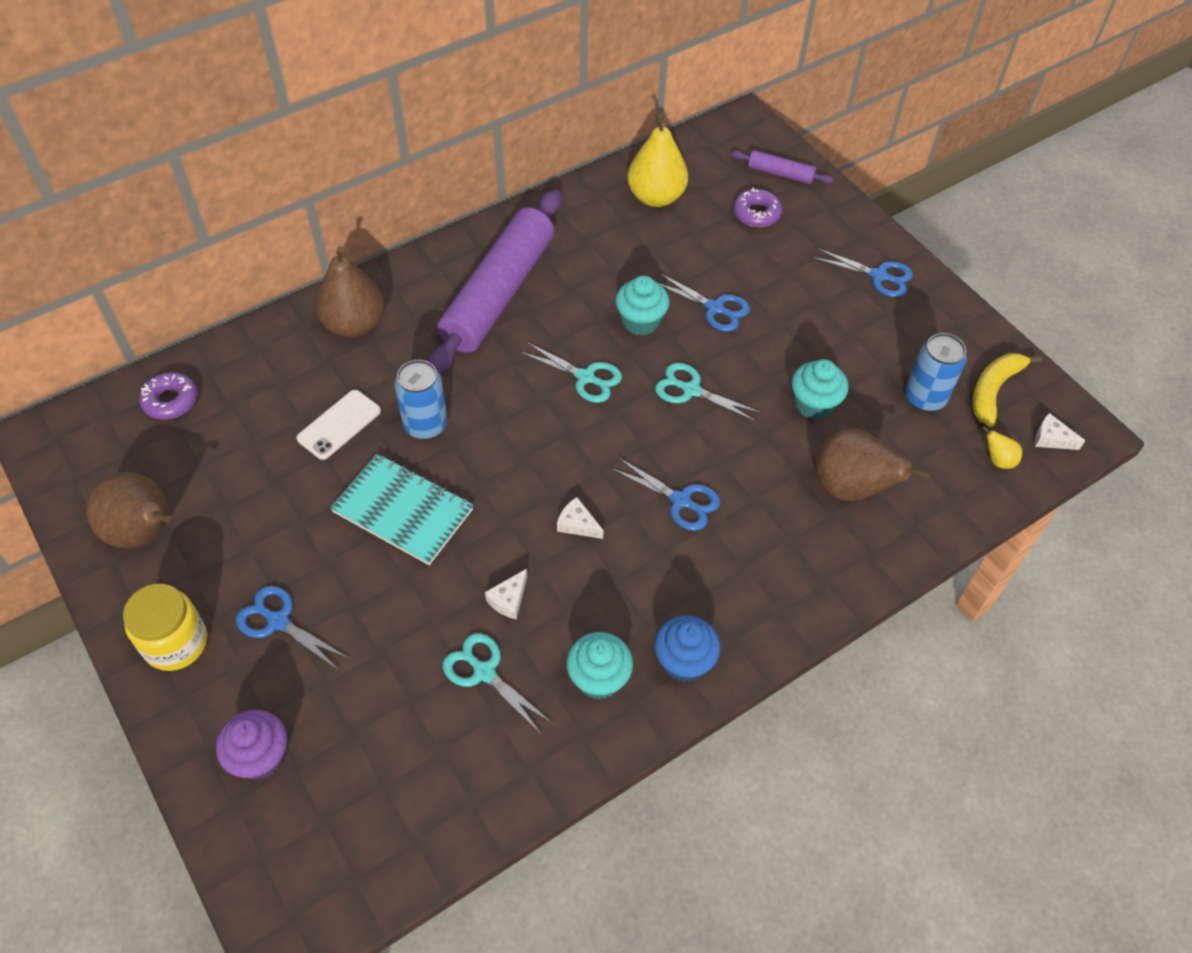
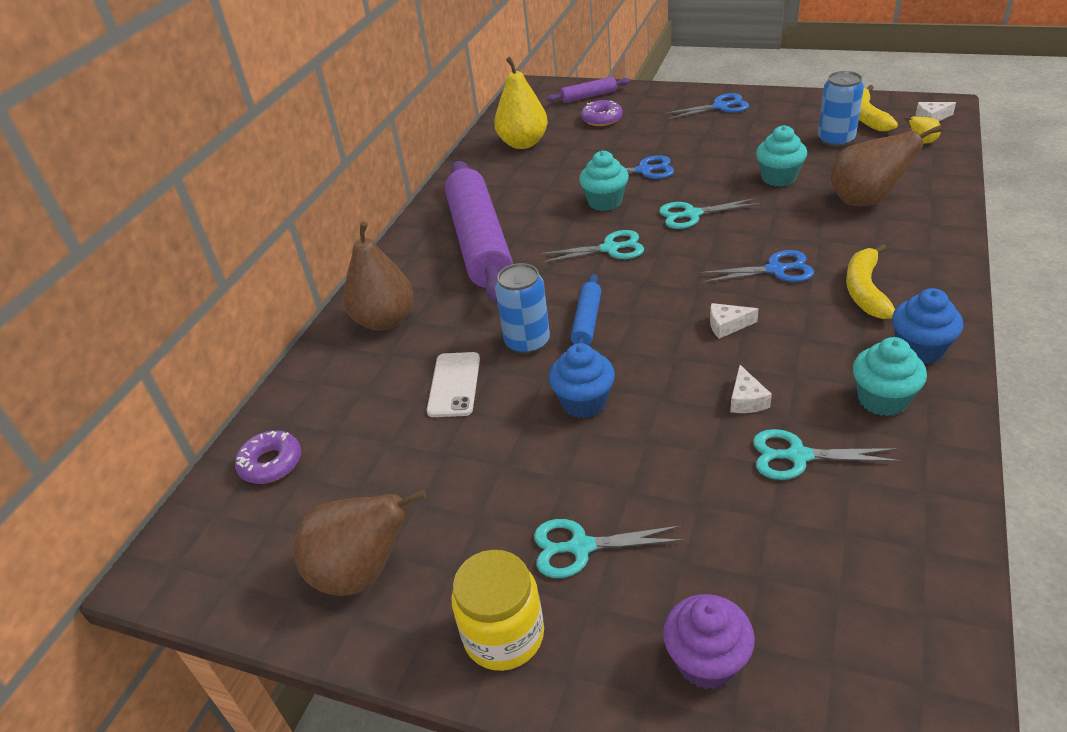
camera: 30 degrees left, 15 degrees down
blue scissors [236,586,348,670] -> turquoise scissors [534,519,684,578]
turquoise notebook [330,453,474,565] -> blue cupcake [549,343,615,418]
none -> blue rolling pin [571,274,602,345]
none -> yellow banana [846,244,895,319]

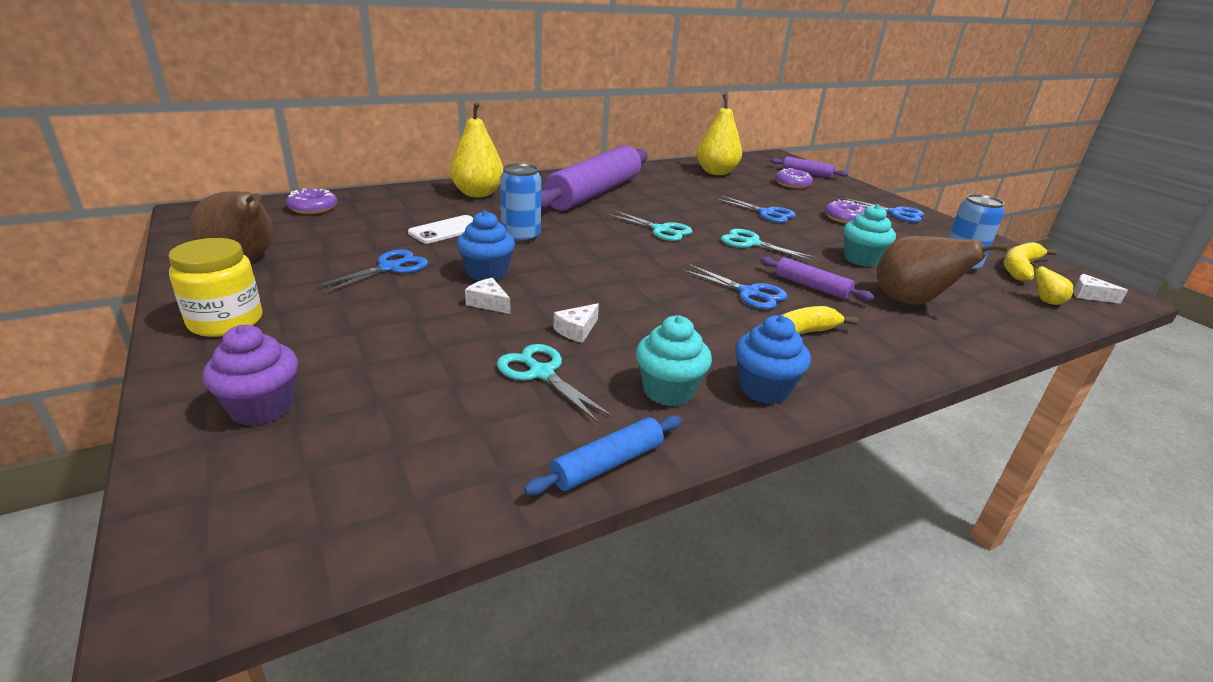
camera: 35 degrees right, 10 degrees down
brown pear [343,221,413,331] -> yellow pear [450,102,504,197]
turquoise scissors [534,519,684,578] -> none
blue rolling pin [571,274,602,345] -> blue rolling pin moved to [524,415,681,495]
turquoise cupcake [579,150,629,211] -> none
white cheese [710,303,759,339] -> white cheese moved to [465,278,510,314]
none -> blue scissors [315,249,428,294]
none -> purple rolling pin [760,257,874,301]
none -> purple donut [825,200,866,224]

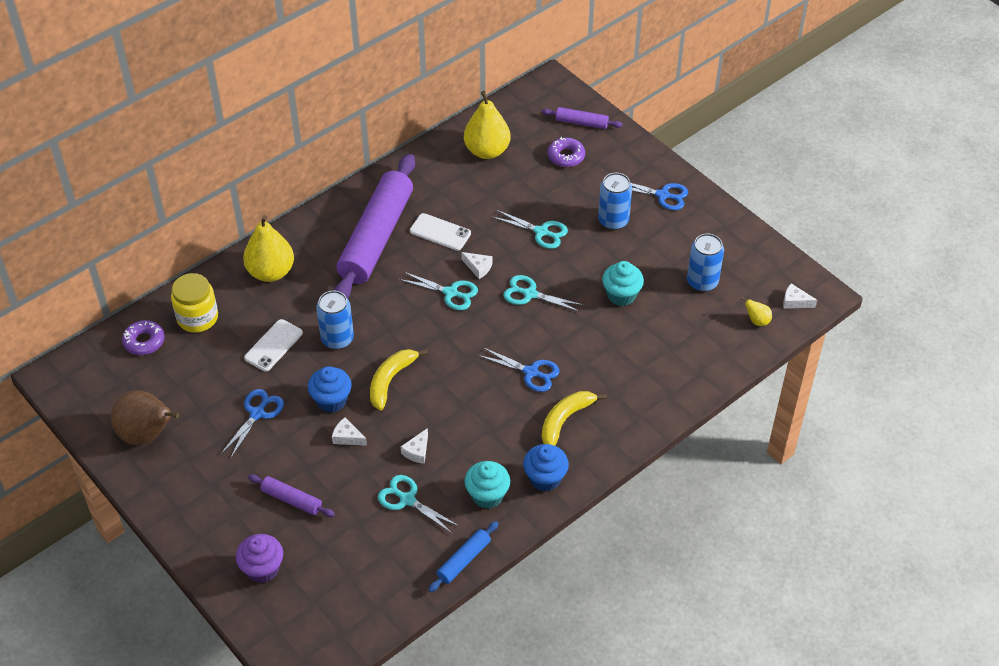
camera: 10 degrees left, 20 degrees up
yellow jar [168,238,262,337] -> yellow jar moved to [171,273,218,333]
blue scissors [715,195,796,223] -> turquoise scissors [492,210,568,249]
purple rolling pin [760,257,874,301] -> purple rolling pin moved to [248,474,335,517]
purple donut [825,200,866,224] -> blue can [598,173,632,230]
brown pear [877,236,1009,305] -> none
yellow banana [1004,242,1057,281] -> yellow banana moved to [370,349,428,410]
none -> white phone [410,213,471,251]
none -> white cheese [461,252,492,279]

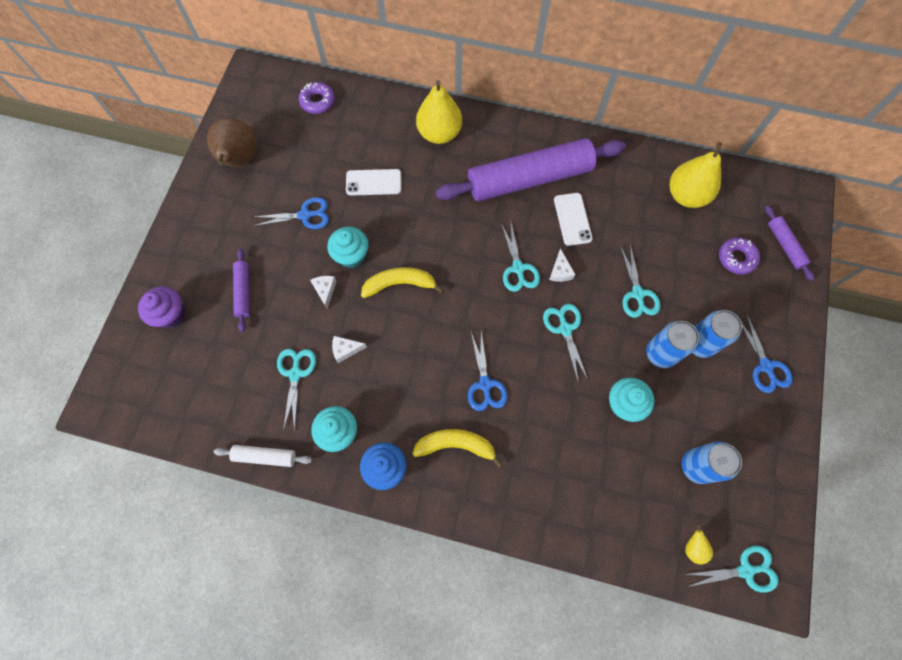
camera: 55 degrees right, 20 degrees up
yellow jar [171,273,218,333] -> none
blue cupcake [308,366,352,412] -> turquoise cupcake [327,227,369,268]
blue can [316,291,354,349] -> blue can moved to [646,321,699,368]
blue rolling pin [428,521,499,592] -> white rolling pin [214,445,312,467]
white cheese [783,283,817,309] -> turquoise scissors [685,545,778,593]

